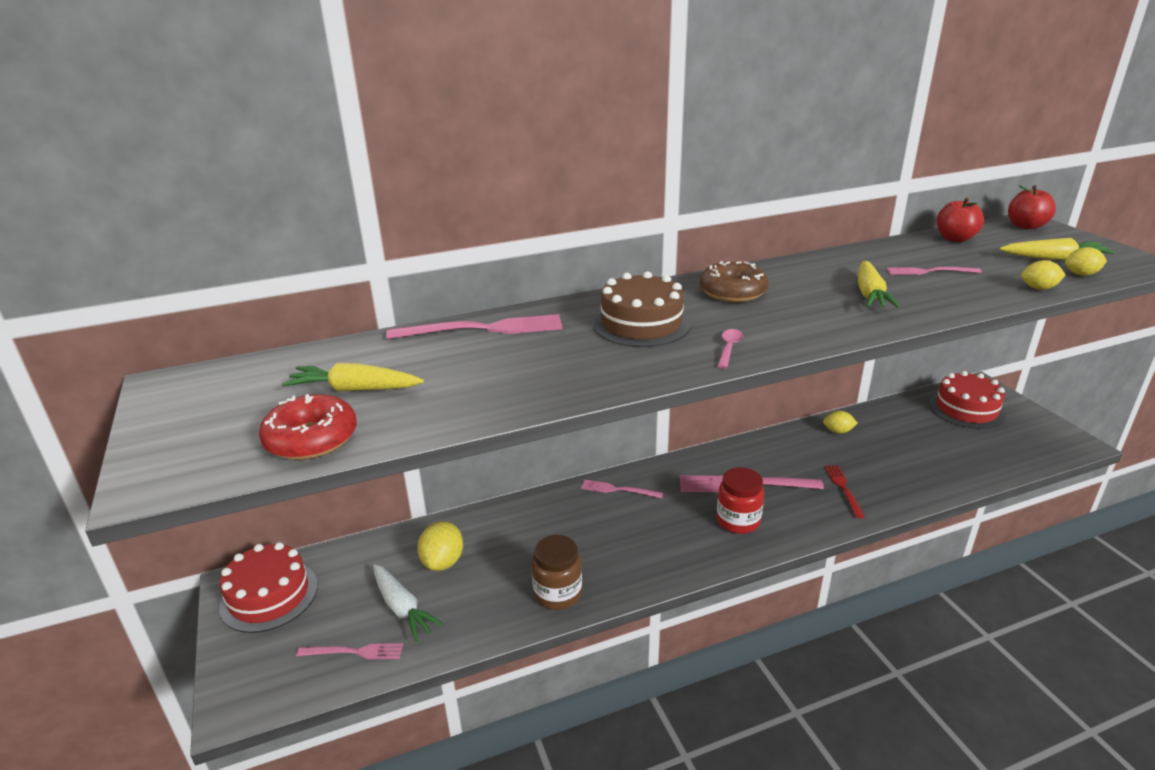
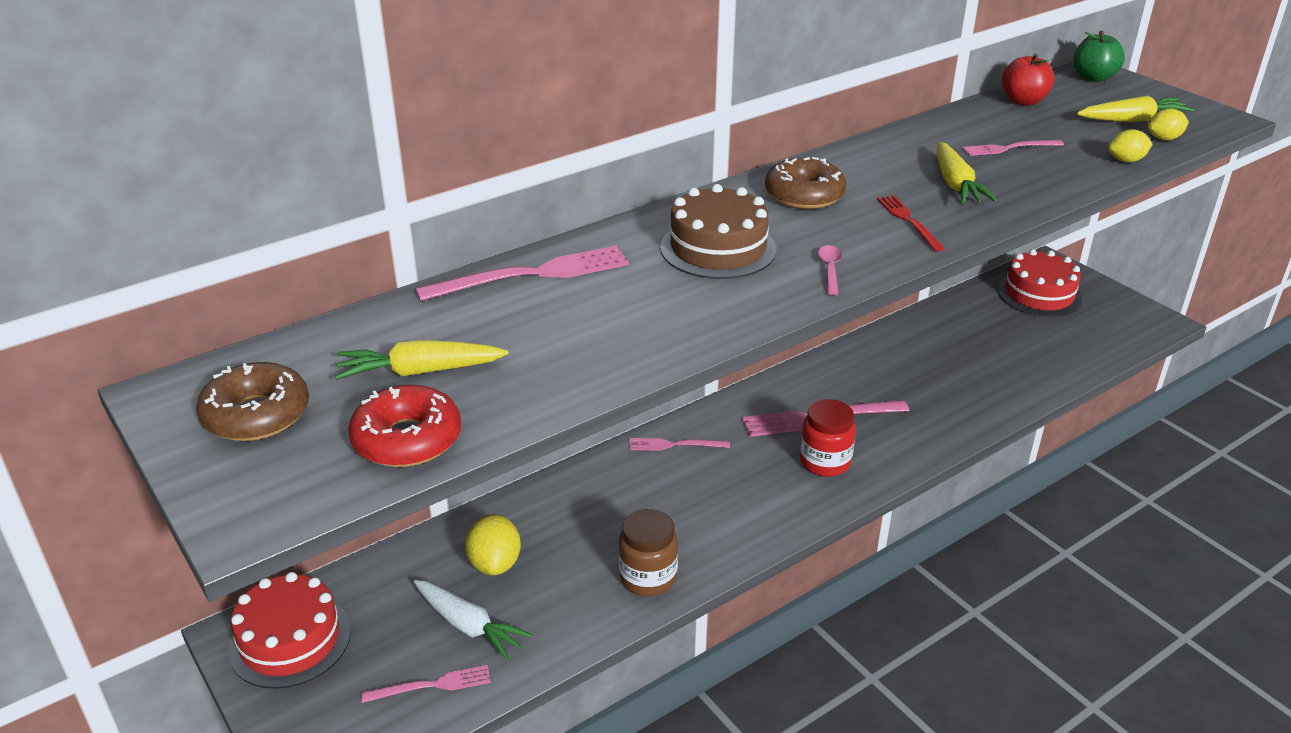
camera: 15 degrees left, 5 degrees up
yellow lemon [823,411,857,434] -> none
red fork [825,465,865,518] -> red fork moved to [877,195,945,251]
red apple [1008,185,1056,229] -> green apple [1074,31,1125,82]
none -> brown donut [196,362,309,441]

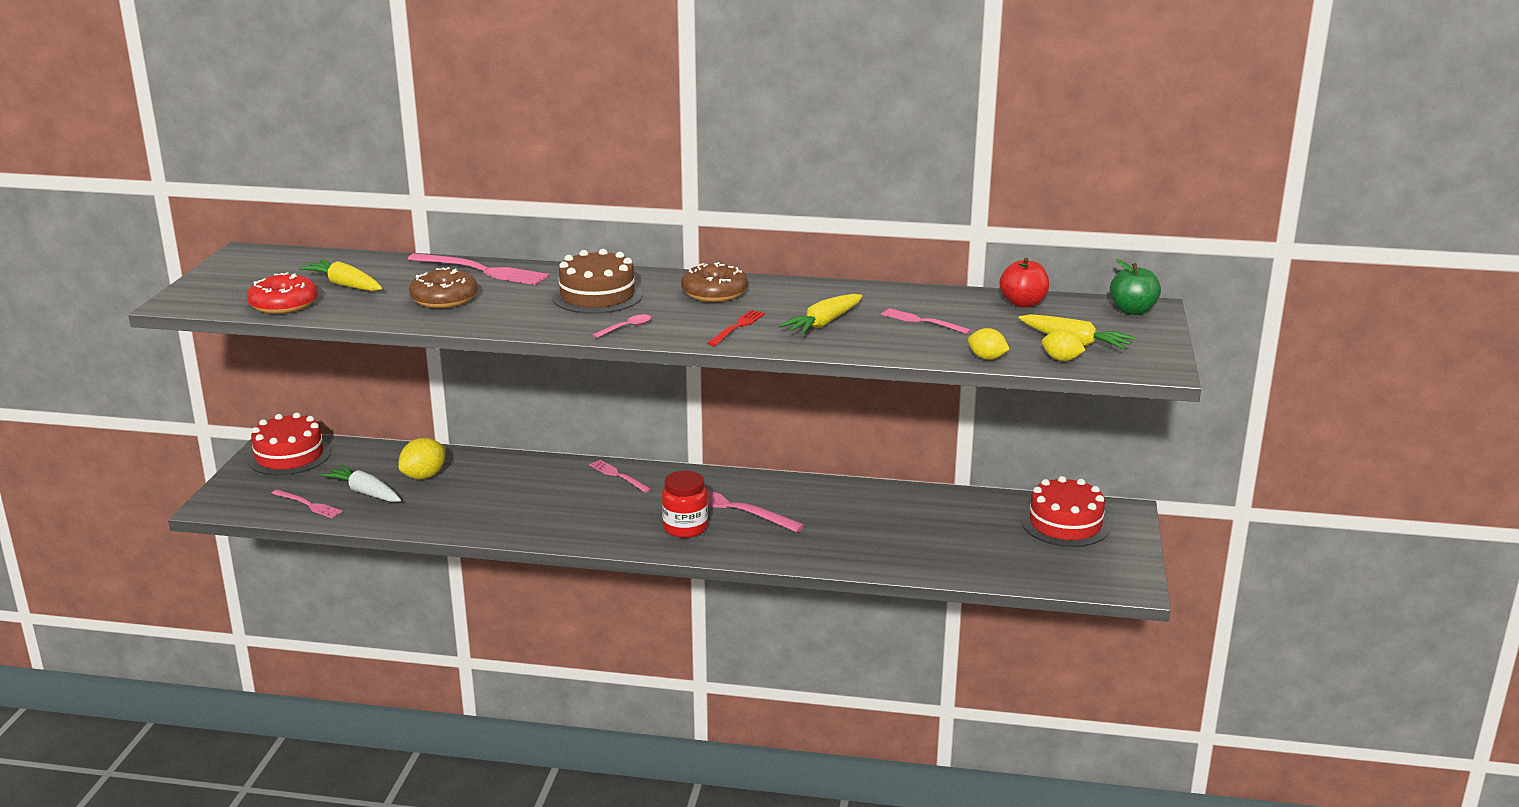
camera: 45 degrees right, 10 degrees down
brown donut [196,362,309,441] -> brown donut moved to [409,267,478,308]
white carrot [414,580,532,660] -> white carrot turned 135 degrees clockwise [321,464,401,502]
brown jar [619,509,678,596] -> none

